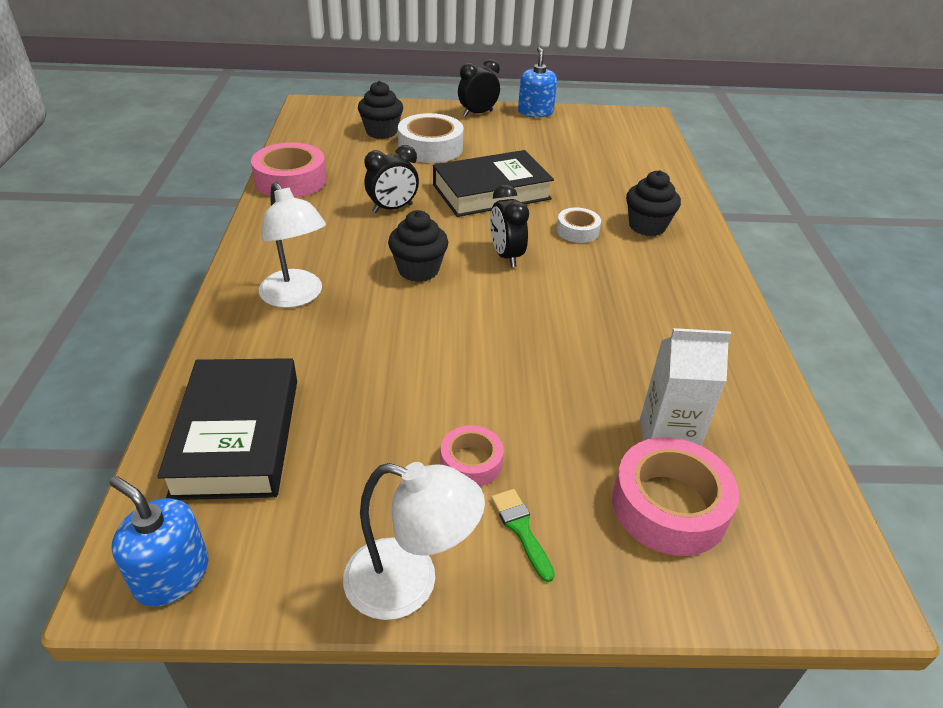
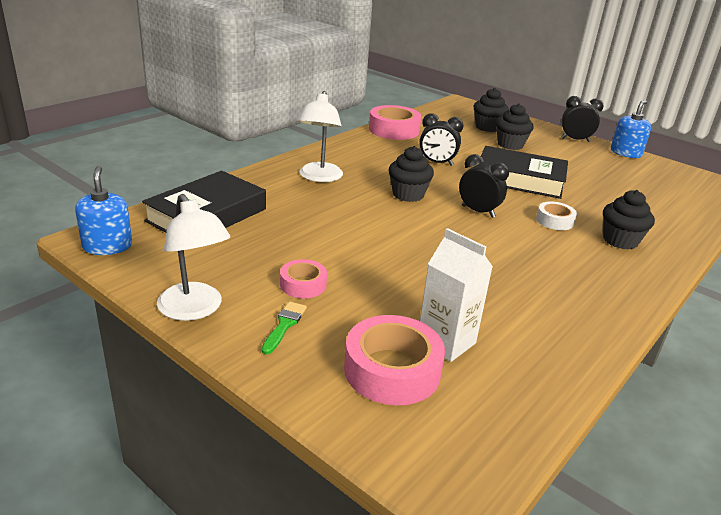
camera: 40 degrees right, 10 degrees down
white tape [398,113,464,163] -> black cupcake [496,103,534,150]
black clock [490,184,529,267] -> black clock turned 105 degrees clockwise [459,154,509,218]

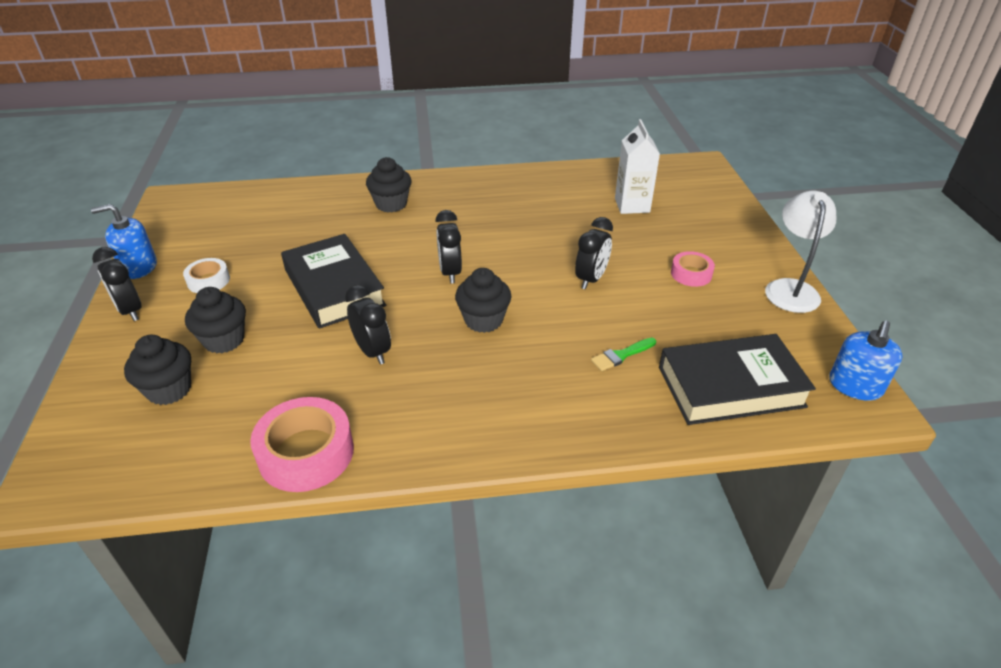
camera: 135 degrees left, 10 degrees up
green brush [262,301,307,355] -> green brush moved to [591,338,656,371]
white lamp [297,91,343,182] -> none
pink tape [344,315,445,405] -> none
white tape [536,201,577,230] -> white tape moved to [183,258,230,293]
none -> black clock [575,217,613,290]

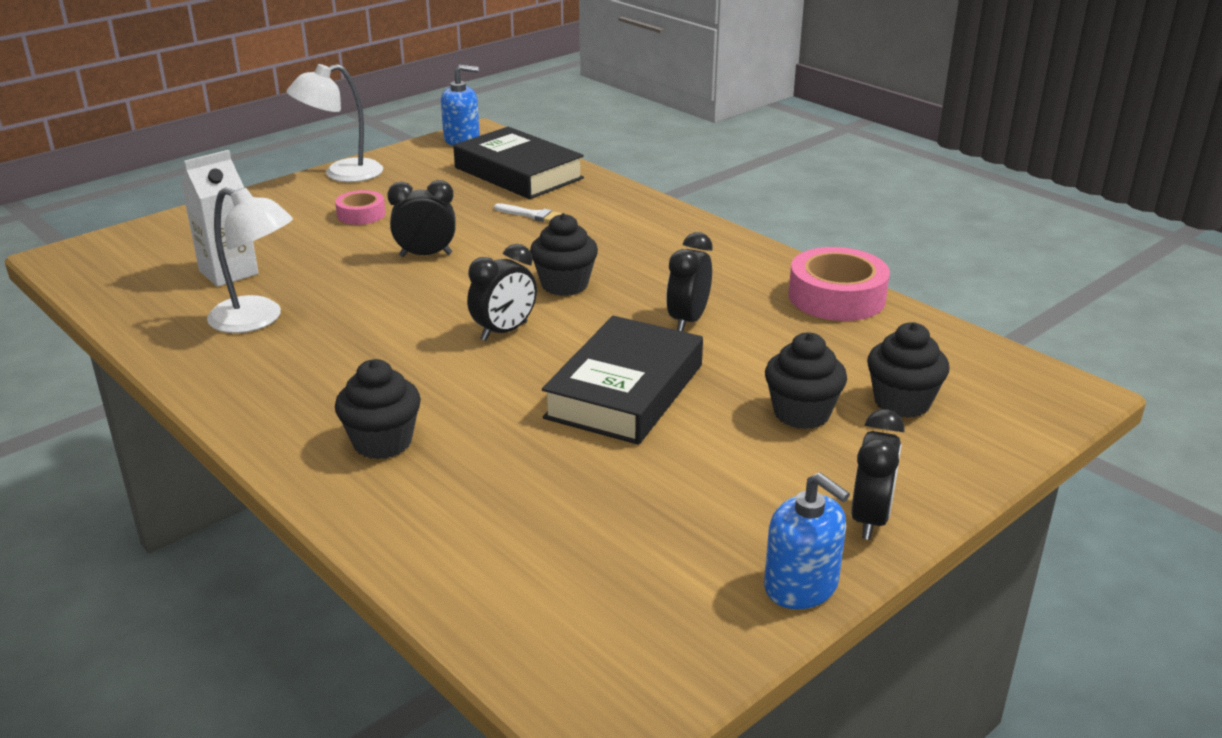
camera: 125 degrees left, 10 degrees down
white tape [183,258,230,293] -> none
green brush [591,338,656,371] -> white brush [494,203,562,223]
none -> white lamp [207,188,293,333]

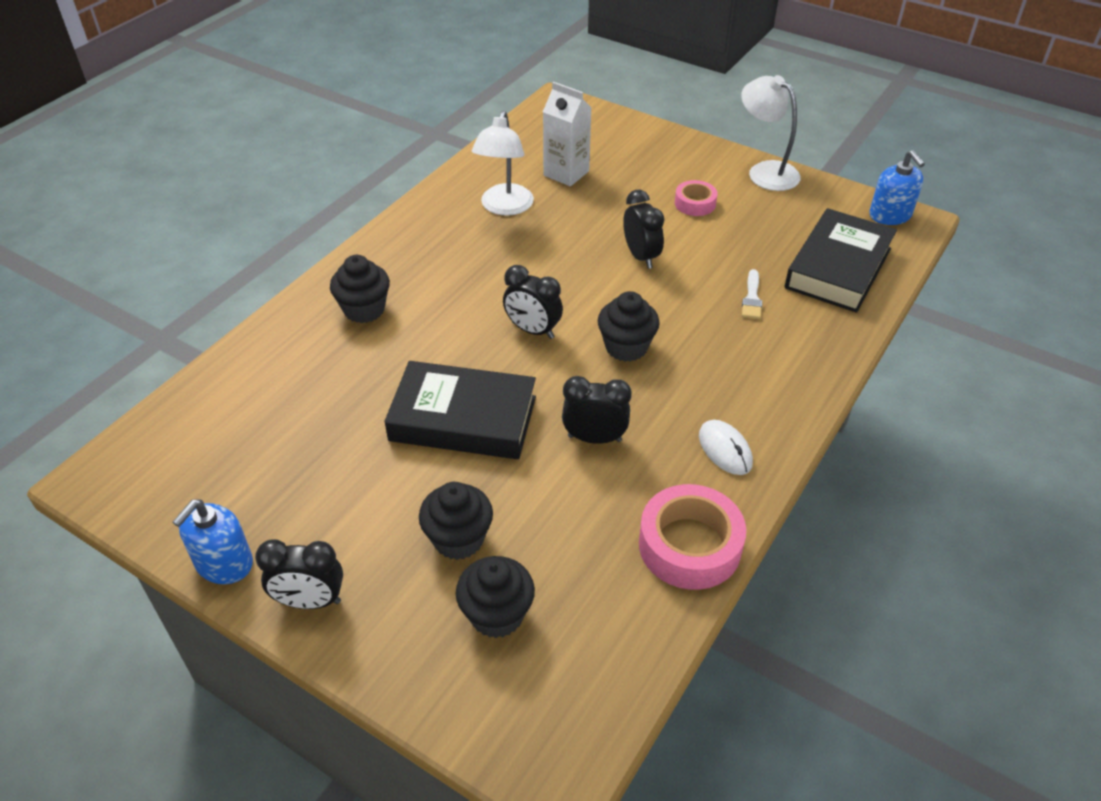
camera: 75 degrees right, 15 degrees up
none -> white mouse [699,420,753,475]

